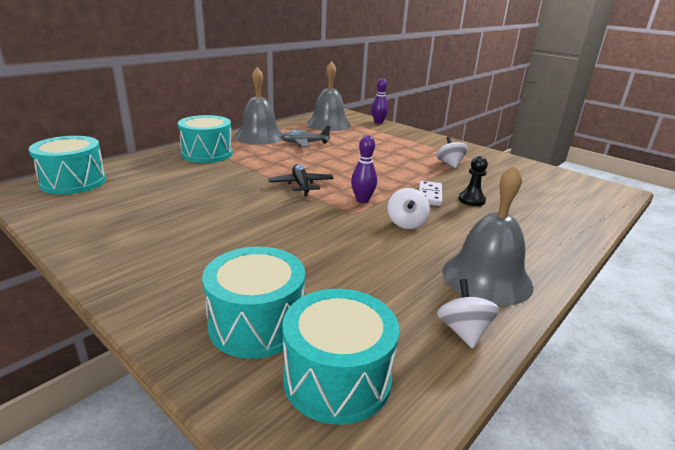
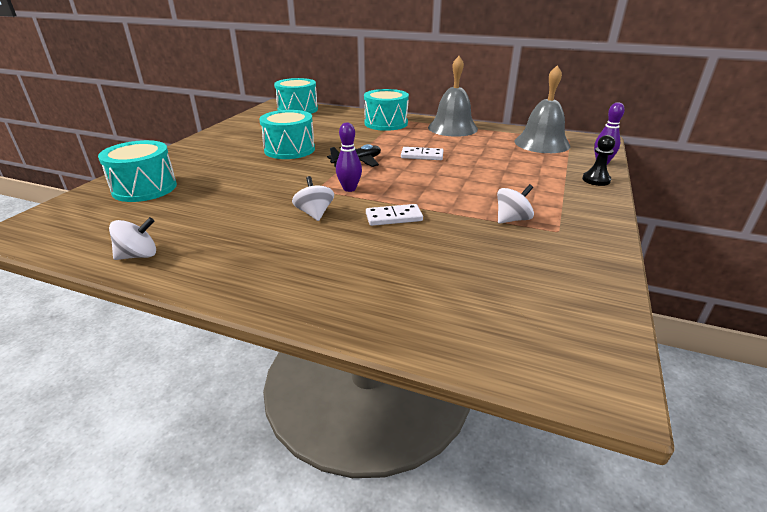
camera: 70 degrees right, 5 degrees up
grey plane [281,126,331,147] -> none
turquoise drum [282,289,399,425] -> turquoise drum moved to [259,110,315,159]
white spinning top [388,188,430,229] -> white spinning top turned 90 degrees clockwise [292,176,334,221]
grey bell [443,165,533,306] -> none
black pawn [458,156,488,206] -> black pawn moved to [582,135,615,186]
none -> white domino [401,147,443,160]

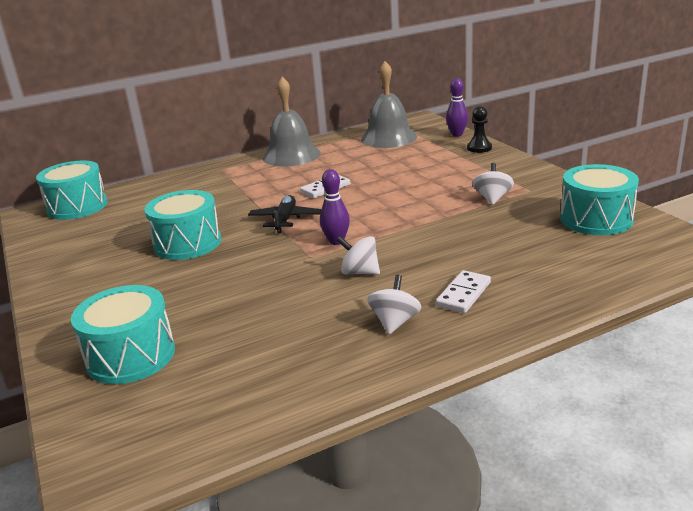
camera: 45 degrees left, 5 degrees down
white spinning top [109,217,156,260] -> white spinning top moved to [367,275,421,334]
turquoise drum [364,89,409,131] -> turquoise drum moved to [560,164,639,235]
white domino [366,204,423,226] -> white domino moved to [436,270,491,313]

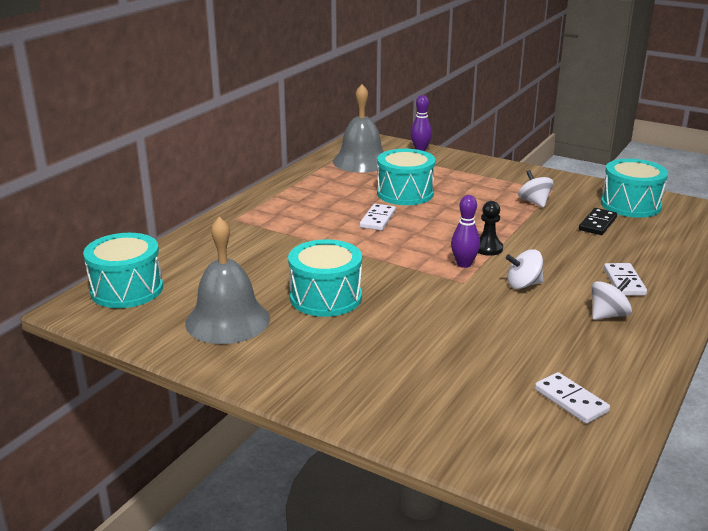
camera: 35 degrees left, 0 degrees up
turquoise drum [71,285,175,384] -> turquoise drum moved to [377,149,435,205]
black plane [248,195,321,234] -> none
grey bell [263,77,321,167] -> grey bell moved to [185,217,270,344]
white spinning top [367,275,421,334] -> white spinning top turned 75 degrees clockwise [592,278,632,320]
black pawn [467,106,492,153] -> black pawn moved to [478,201,503,256]
none -> white domino [535,372,610,424]
none -> black domino [579,208,617,235]

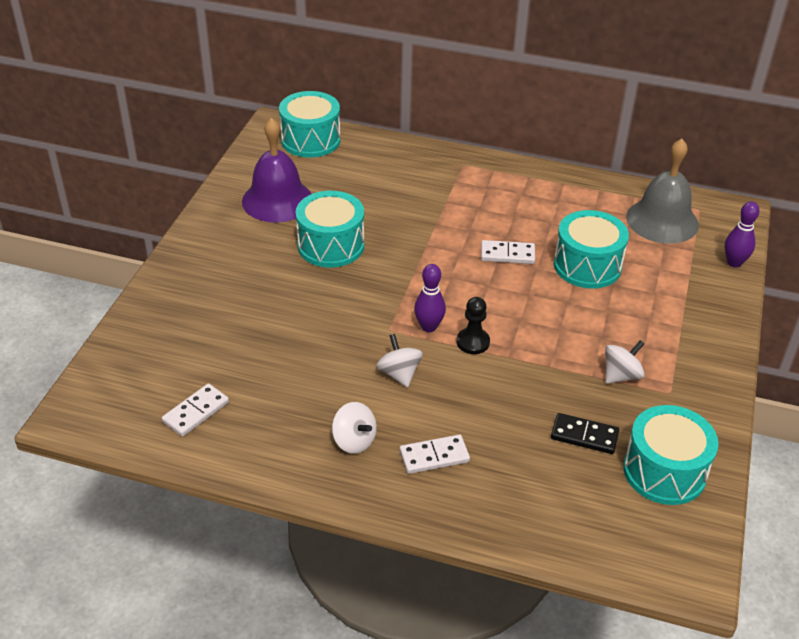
camera: 75 degrees right, 15 degrees up
grey bell [185,217,270,344] -> purple bell [242,118,311,223]

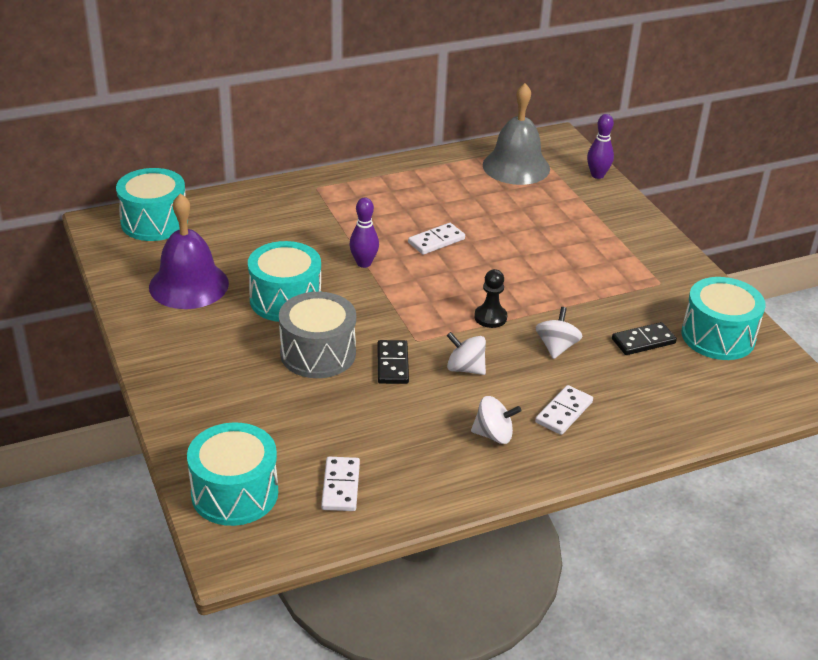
camera: 40 degrees left, 5 degrees down
purple bowling pin [414,264,446,332] -> purple bowling pin moved to [349,197,379,268]
turquoise drum [554,210,629,289] -> turquoise drum moved to [187,422,278,526]
white spinning top [605,340,645,384] -> white spinning top moved to [536,307,583,359]
none -> grey drum [279,292,356,378]
none -> black domino [377,340,409,384]

